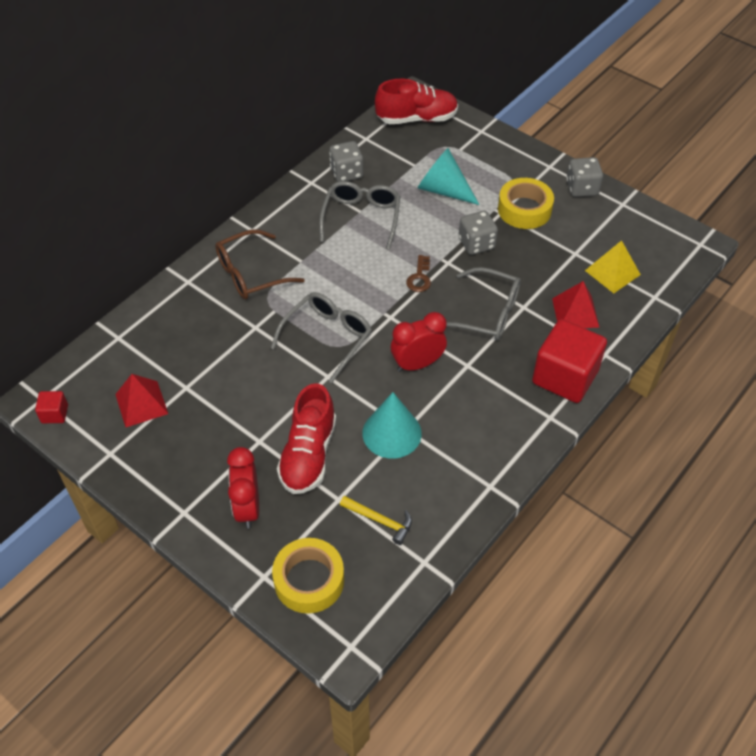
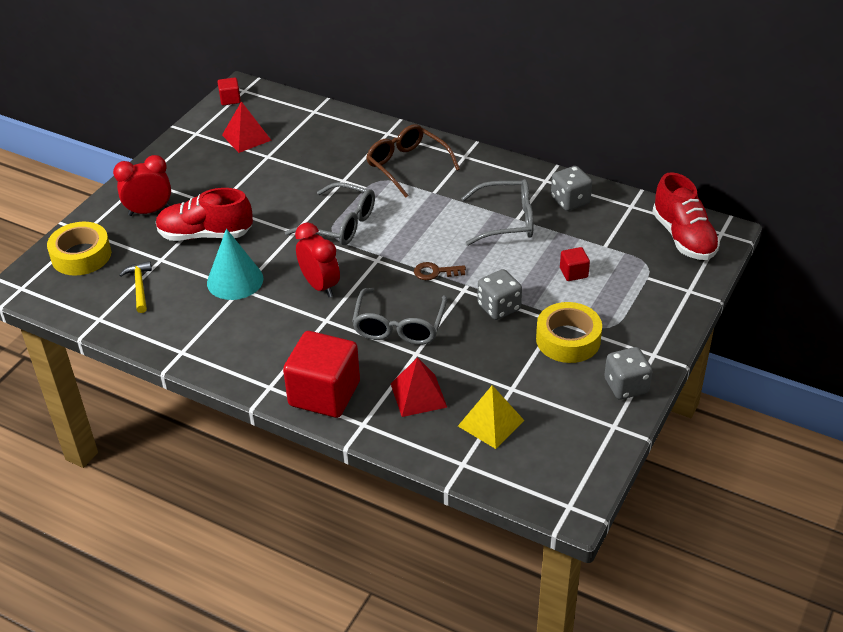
camera: 80 degrees right, 10 degrees down
yellow hammer [340,496,412,545] -> yellow hammer turned 150 degrees clockwise [119,261,152,313]
turquoise cone [418,148,480,205] -> red cube [560,247,590,281]

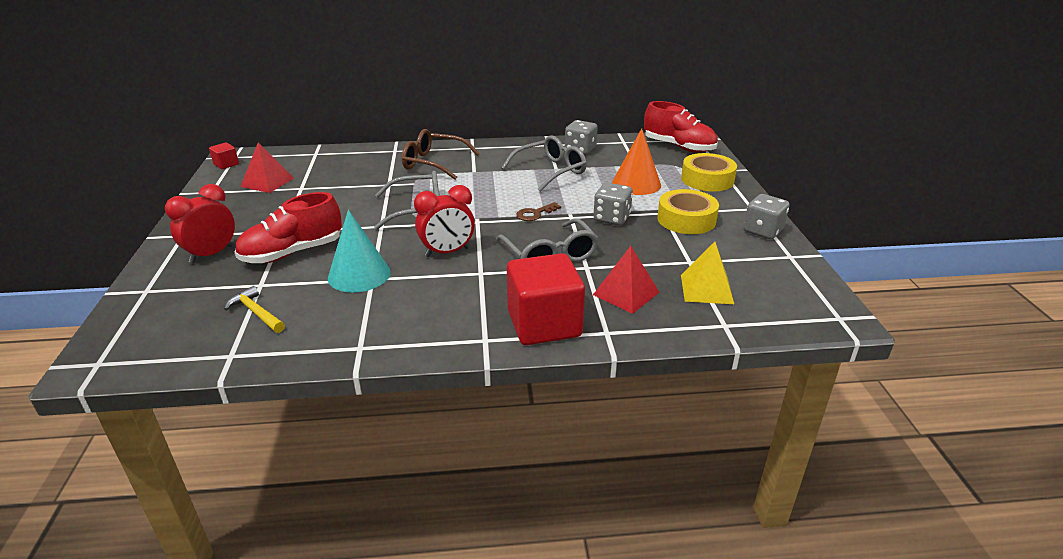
camera: 35 degrees left, 10 degrees down
yellow tape [47,222,111,276] -> yellow tape moved to [681,153,737,192]
red clock [295,222,340,297] -> red clock turned 135 degrees clockwise [414,185,475,257]
red cube [560,247,590,281] -> orange cone [612,128,661,195]

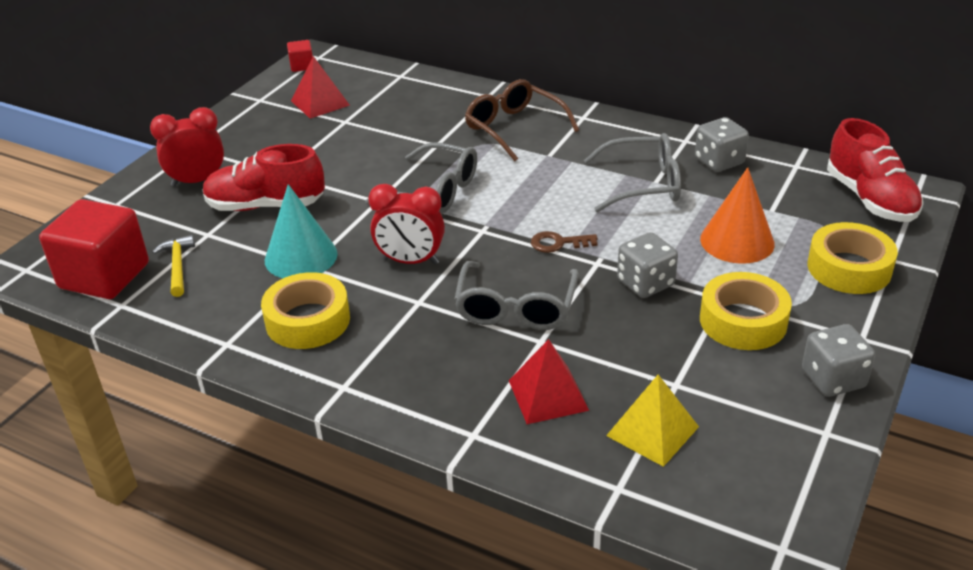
camera: 35 degrees right, 5 degrees up
red cube [507,253,585,345] -> red cube moved to [39,199,149,299]
none -> yellow tape [261,272,350,349]

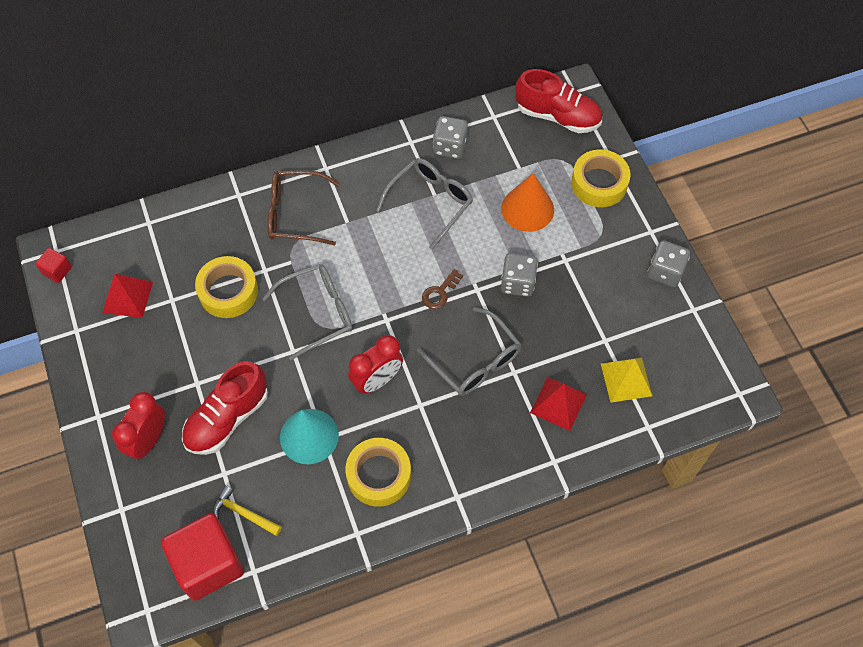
camera: 50 degrees left, 25 degrees up
yellow tape [700,272,792,350] -> yellow tape moved to [195,256,258,318]

